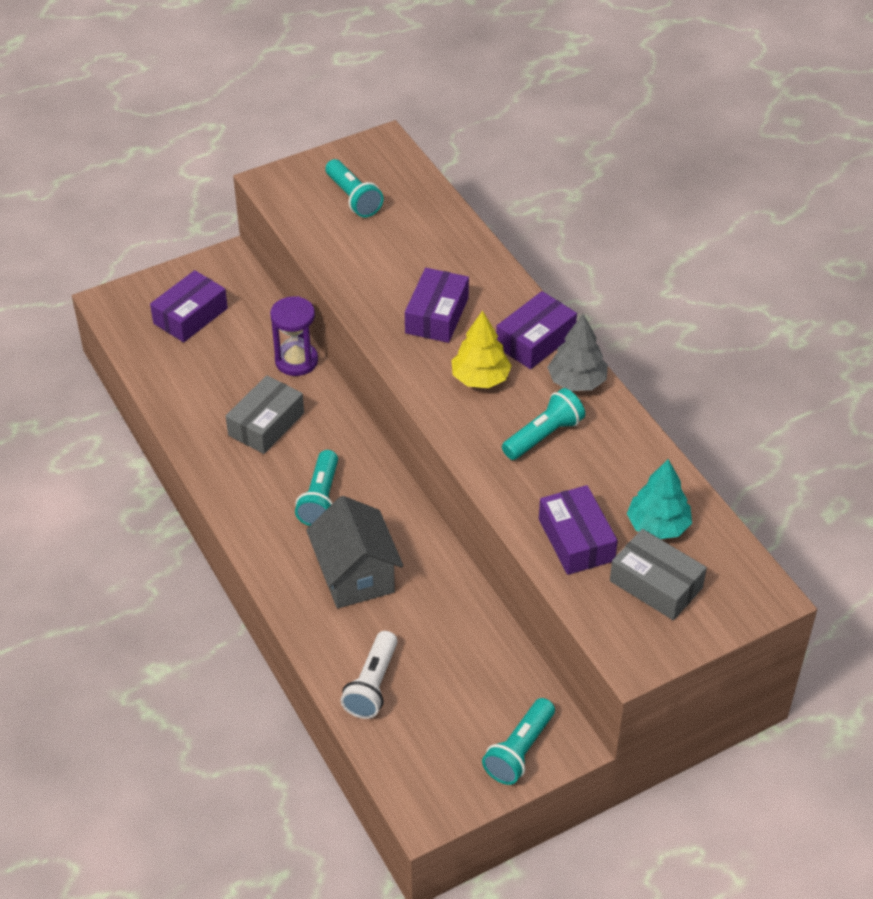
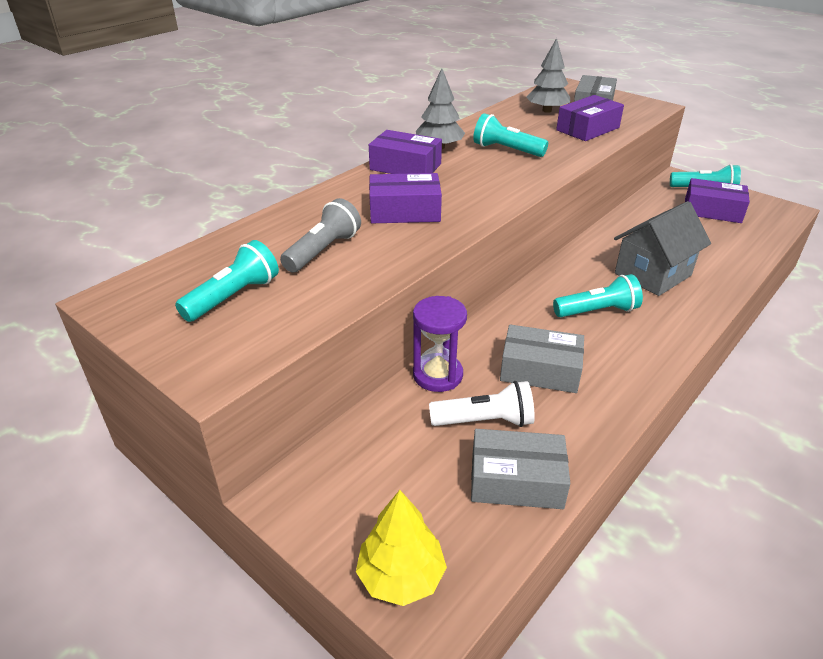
camera: 110 degrees left, 10 degrees down
purple box [150,270,228,342] -> purple box moved to [685,178,750,223]
white flashlight [340,631,398,719] -> white flashlight moved to [429,381,535,427]
yellow tree [451,310,512,388] -> yellow tree moved to [356,490,447,606]
turquoise tree [627,459,692,539] -> grey tree [526,38,570,113]
none -> grey flashlight [280,198,361,273]
none -> grey box [471,429,570,509]

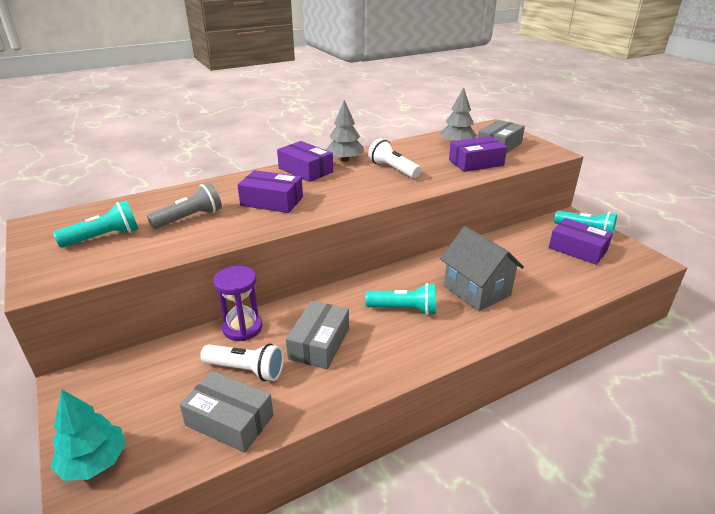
camera: 20 degrees right, 5 degrees down
yellow tree [356,490,447,606] -> turquoise tree [51,389,126,481]
turquoise flashlight [473,113,548,157] -> white flashlight [368,138,421,178]
grey box [500,325,584,393] -> grey box turned 75 degrees clockwise [286,301,349,369]
grey house [614,201,711,296] -> grey house turned 75 degrees clockwise [440,226,524,311]

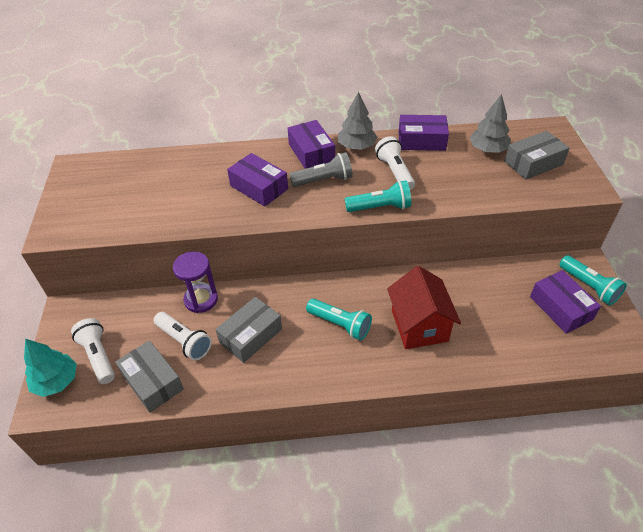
camera: 25 degrees right, 15 degrees up
turquoise flashlight [53,200,139,248] -> turquoise flashlight moved to [345,180,411,212]
grey flashlight [147,183,222,229] -> grey flashlight moved to [289,152,353,187]
grey house [440,226,524,311] -> red house [387,266,461,349]
purple box [449,136,507,172] -> purple box moved to [399,115,449,151]
none -> white flashlight [71,318,115,384]

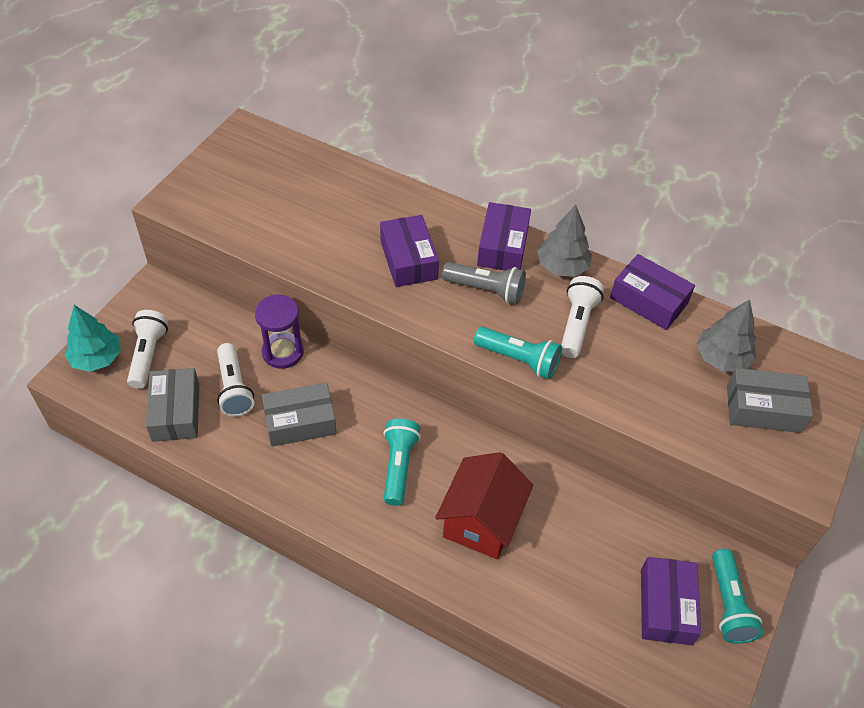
camera: 30 degrees right, 5 degrees up
turquoise flashlight [306,299,372,341] -> turquoise flashlight turned 150 degrees counterclockwise [383,419,421,506]

